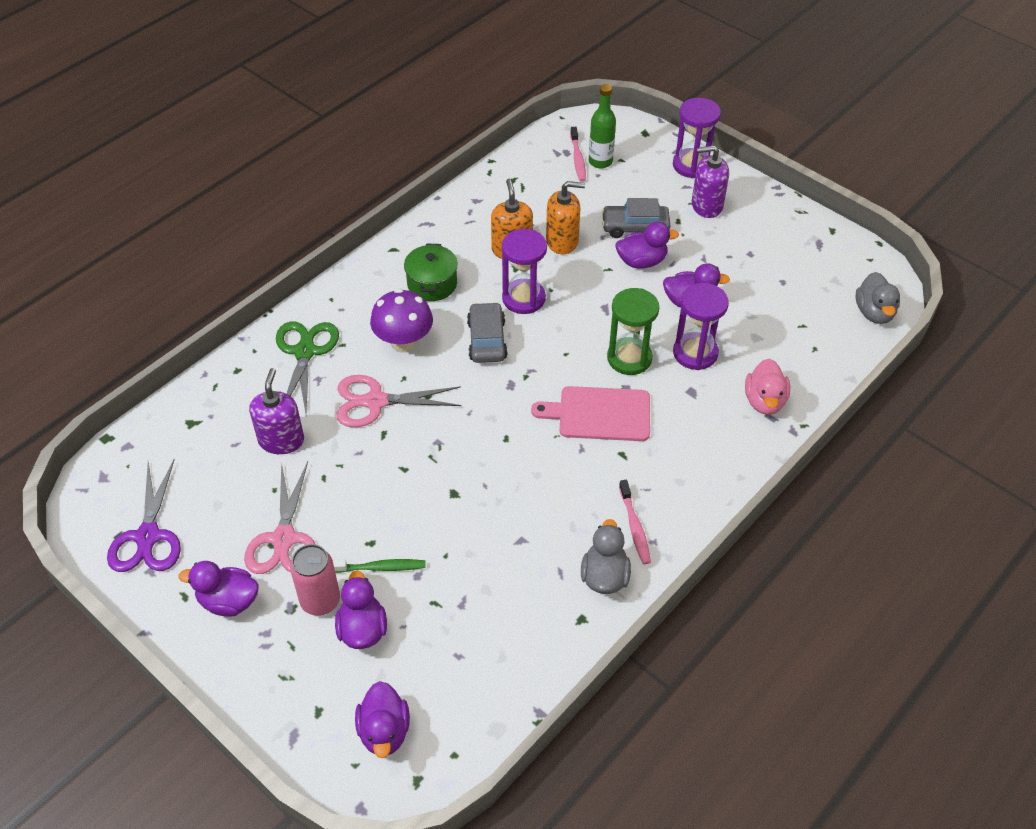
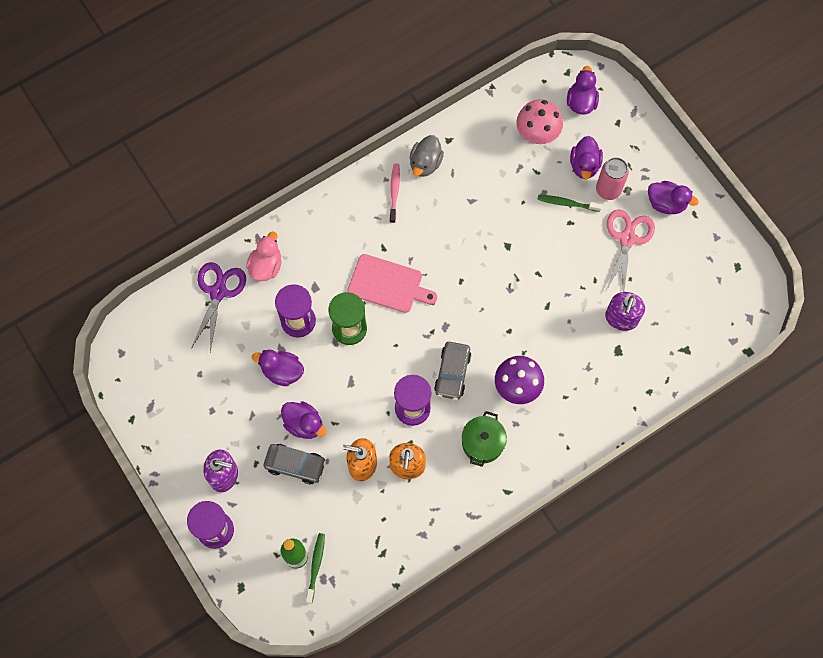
camera: 165 degrees left, 20 degrees up
purple scissors [107,459,181,572] -> purple scissors moved to [191,262,246,352]
green scissors [276,322,339,413] -> none
pink scissors [336,375,461,427] -> none
pink toothbrush [570,127,586,182] -> green toothbrush [306,533,325,604]
purple duck [615,222,679,269] -> purple duck turned 150 degrees counterclockwise [281,401,327,439]
grey duck [855,272,900,324] -> none
none -> pink mushroom [516,99,563,144]

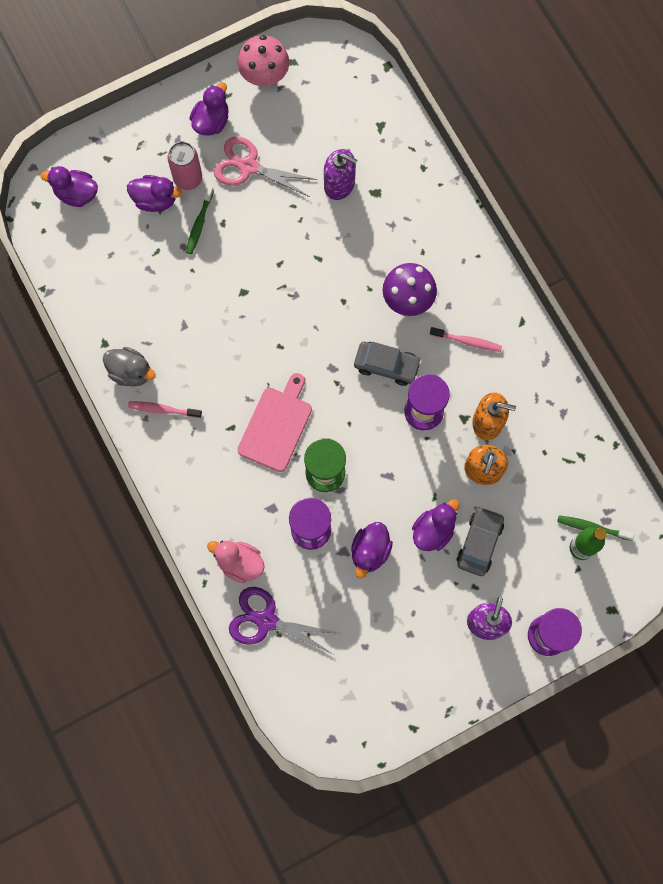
camera: 85 degrees left, 5 degrees up
green pot [462,411,507,467] -> pink toothbrush [430,327,502,352]
pink mushroom [516,99,563,144] -> pink mushroom moved to [237,35,289,86]

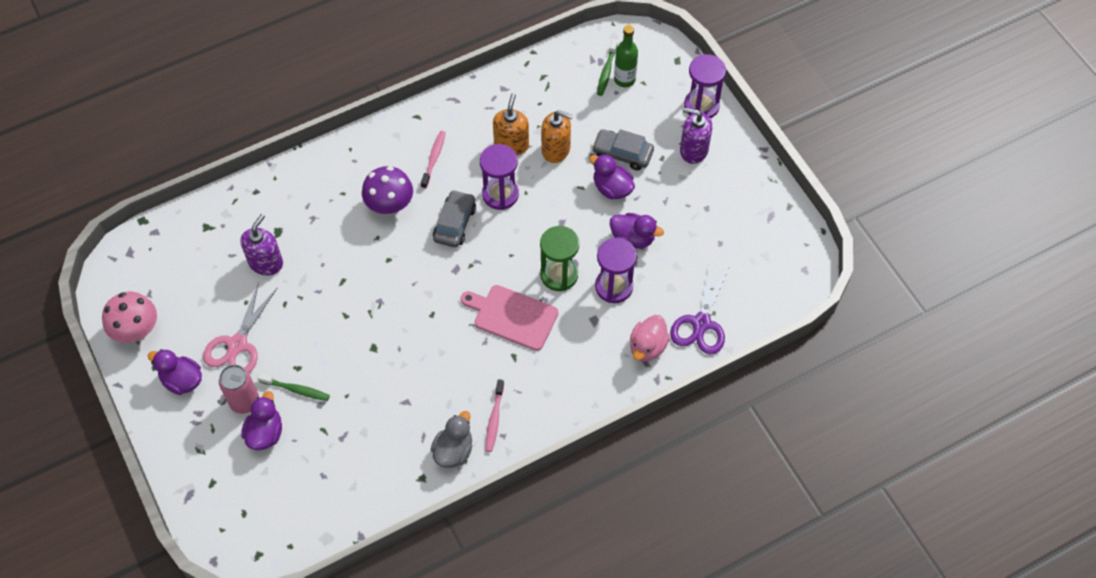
camera: 90 degrees left, 15 degrees down
purple duck [40,166,98,207] -> none

